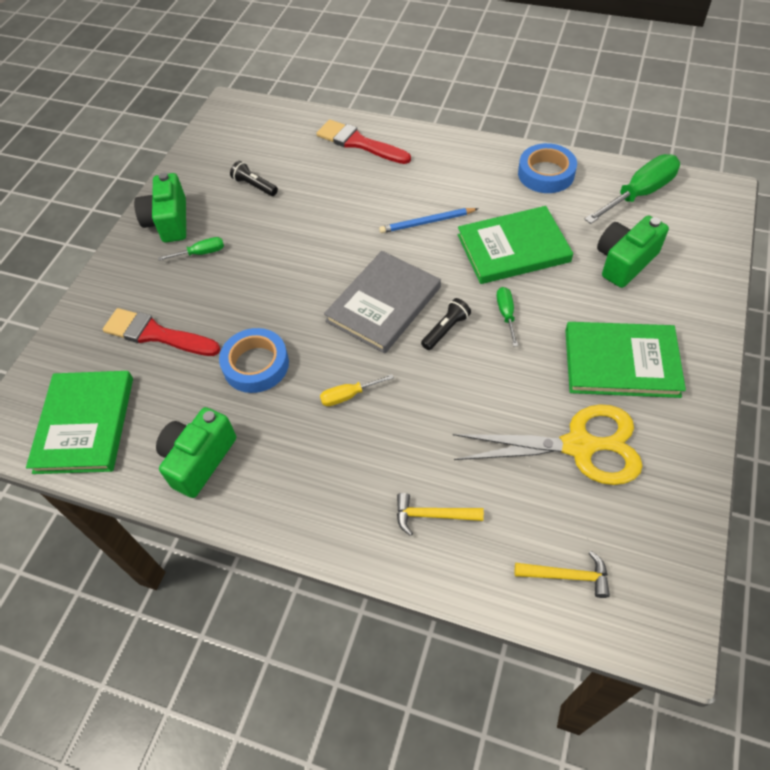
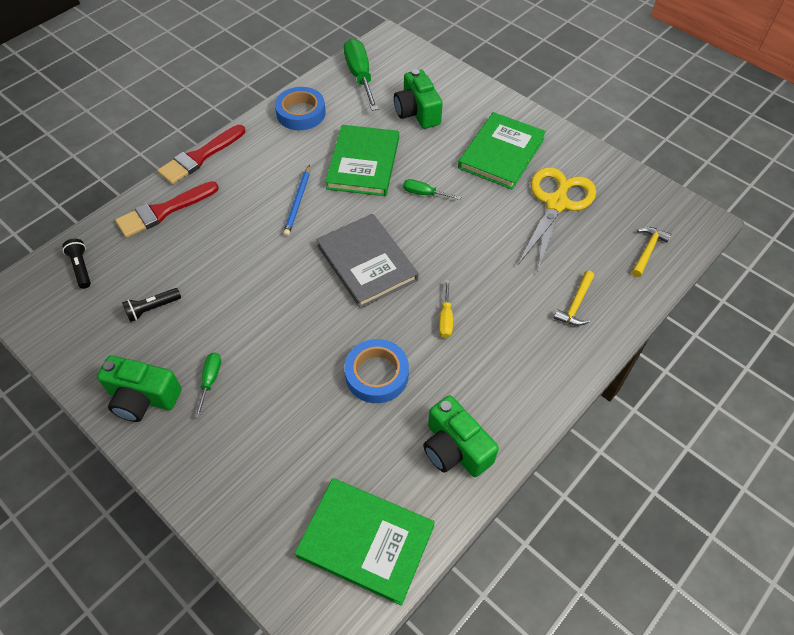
camera: 70 degrees left, 0 degrees up
red brush [103,308,220,356] -> red brush moved to [157,125,245,184]
black flashlight [421,298,471,350] -> black flashlight moved to [62,239,91,289]

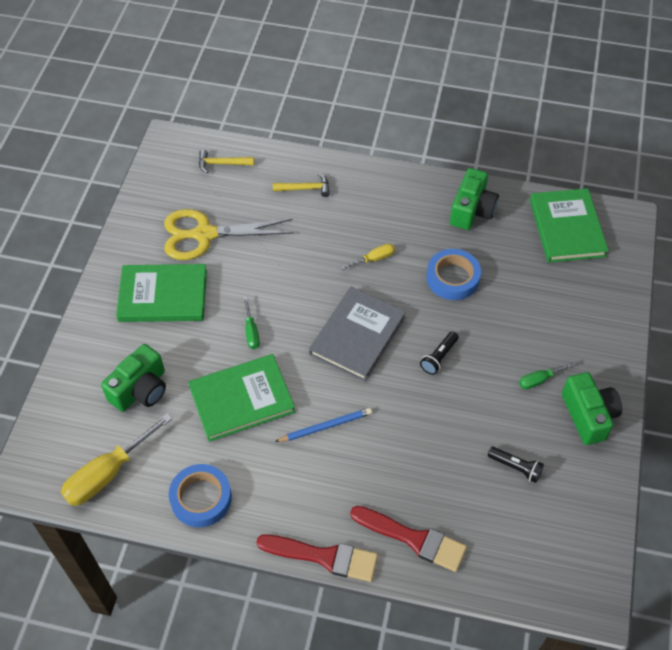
camera: 120 degrees left, 0 degrees up
black flashlight [62,239,91,289] -> black flashlight moved to [420,331,459,375]
green screwdriver [344,38,378,111] -> yellow screwdriver [61,413,172,506]

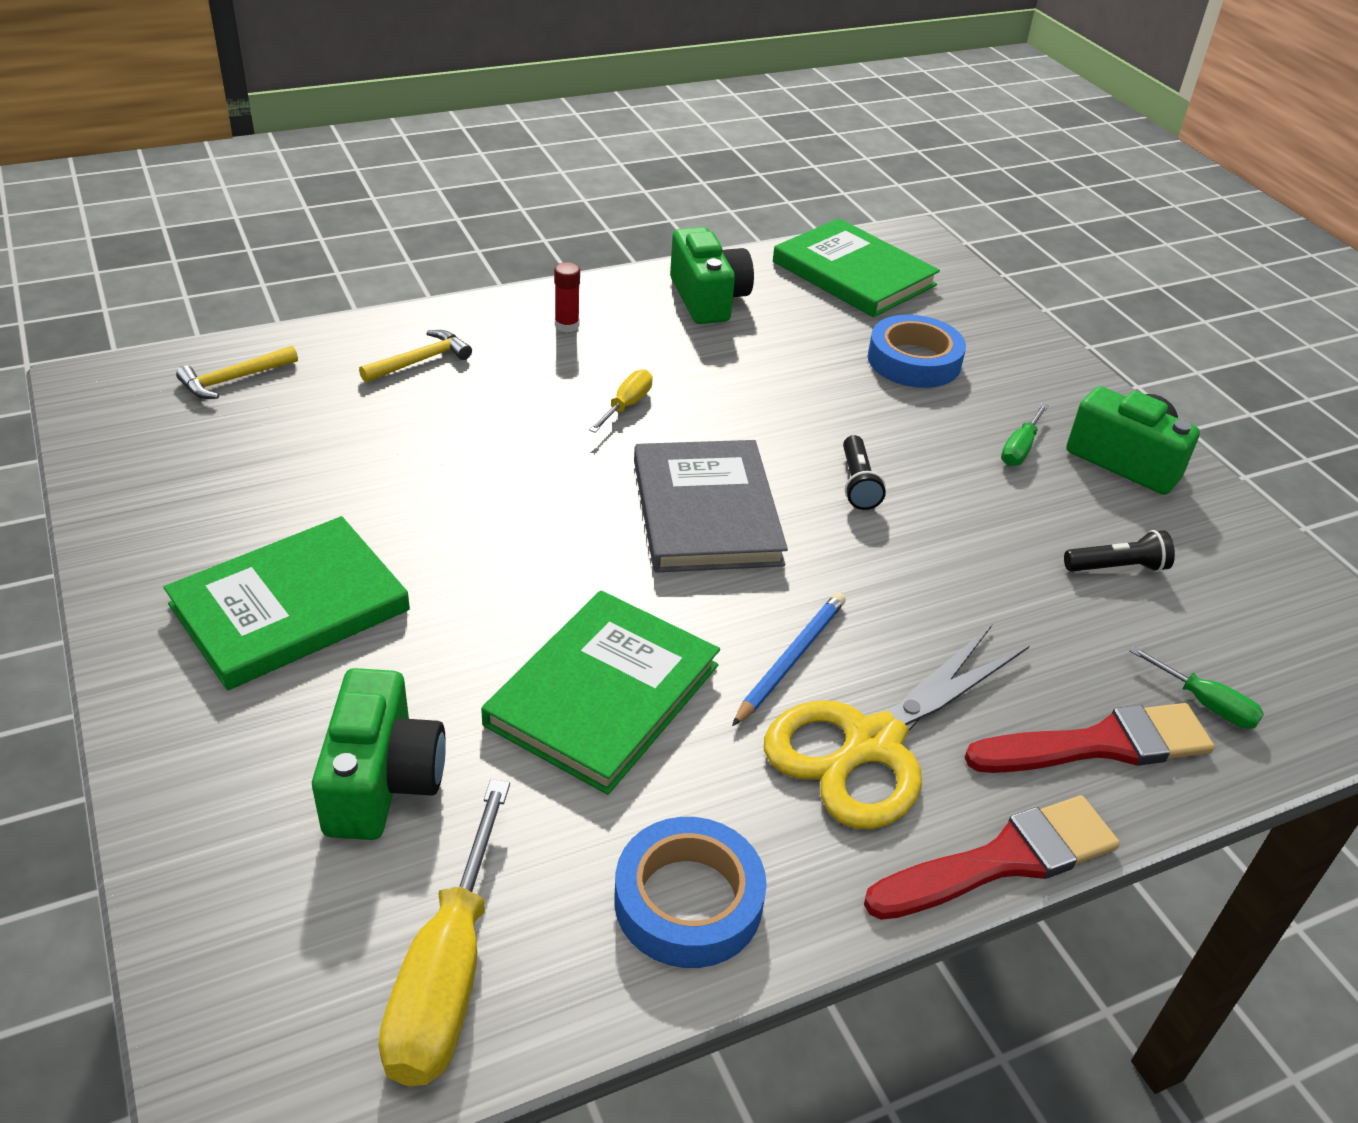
camera: 40 degrees left, 15 degrees down
yellow scissors [164,209,294,260] -> yellow scissors moved to [764,625,1029,829]
green screwdriver [244,297,260,349] -> green screwdriver moved to [1129,646,1264,729]
blue tape [427,249,481,300] -> blue tape moved to [868,315,966,388]
none -> red glue stick [554,262,580,332]

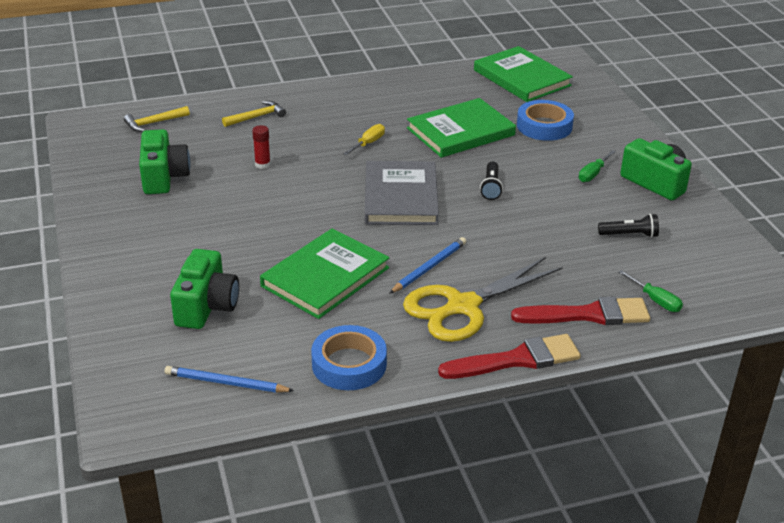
camera: 10 degrees right, 5 degrees down
green book [164,516,410,690] -> green book moved to [407,98,516,158]
yellow screwdriver [378,779,510,1086] -> blue pencil [165,366,294,393]
red glue stick [554,262,580,332] -> red glue stick moved to [252,125,271,169]
green camera [670,227,754,324] -> green camera moved to [139,129,191,194]

